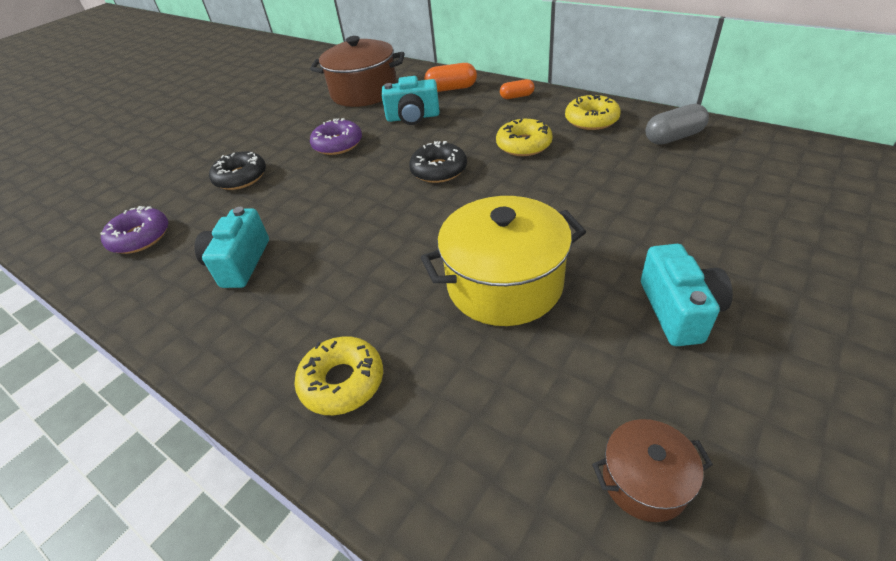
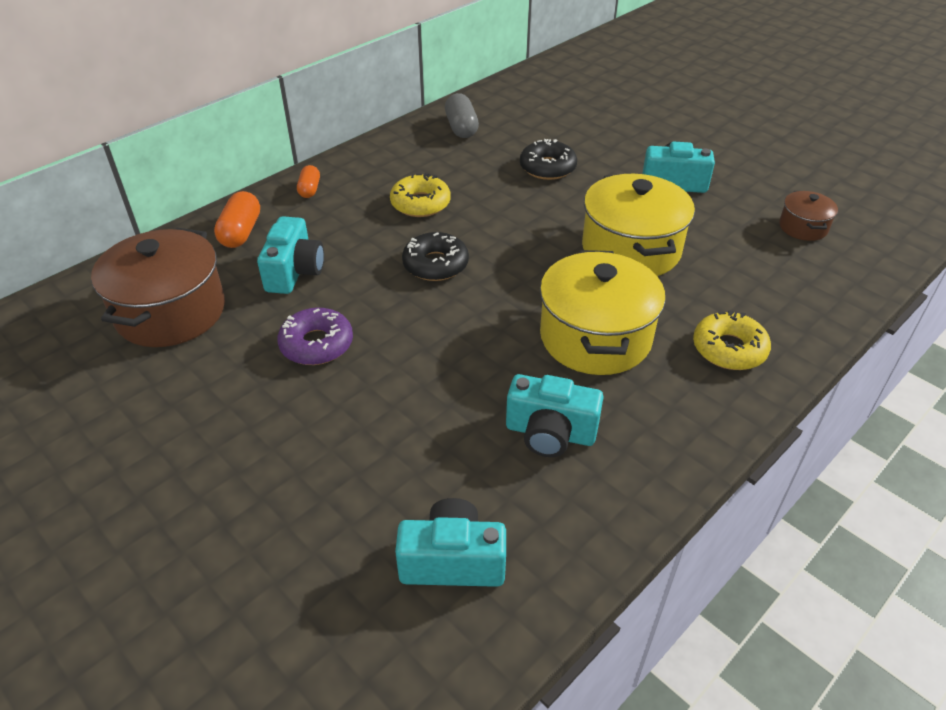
camera: 85 degrees left, 0 degrees up
purple donut [100,206,168,254] -> turquoise camera [395,498,506,587]
black donut [209,151,266,190] -> black donut moved to [520,139,577,180]
yellow donut [565,94,621,130] -> none
none -> yellow pot [540,250,666,375]

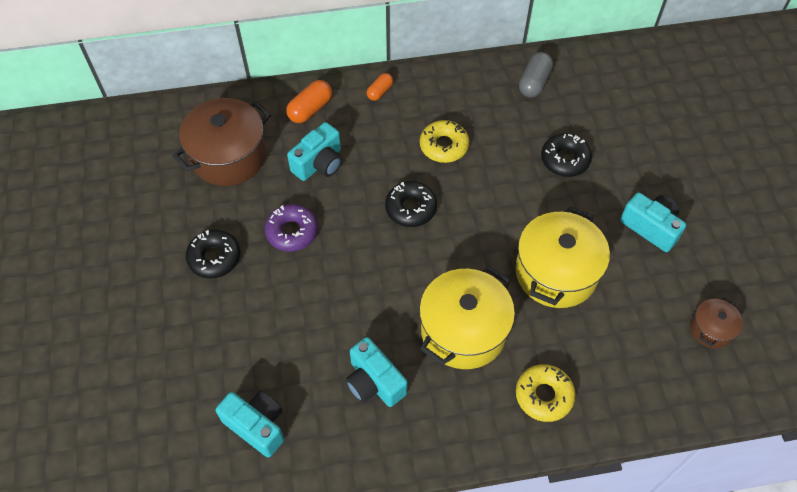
camera: 35 degrees right, 15 degrees up
none -> black donut [186,229,240,279]

